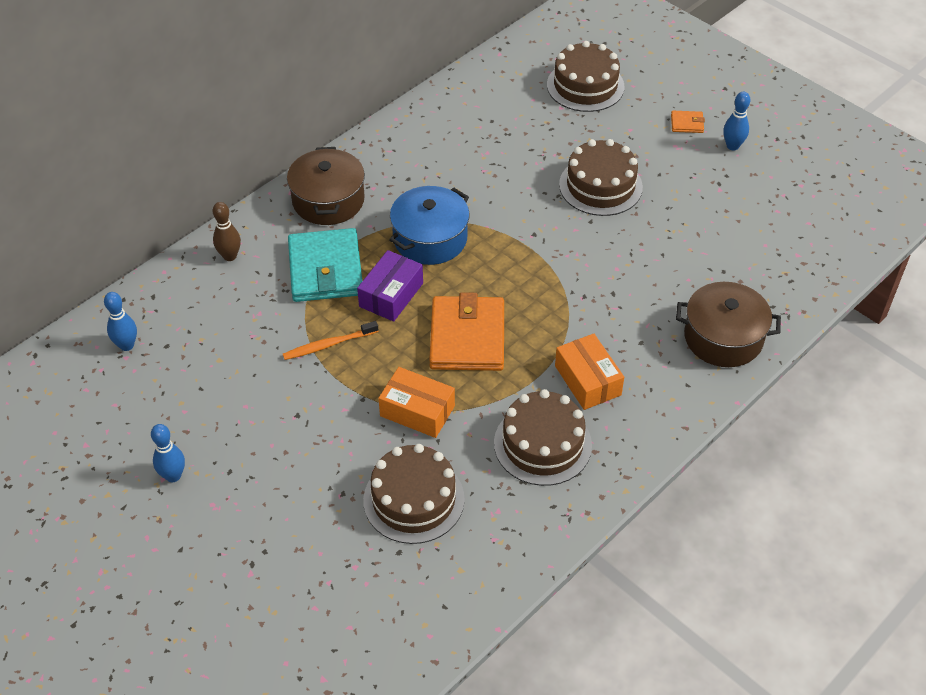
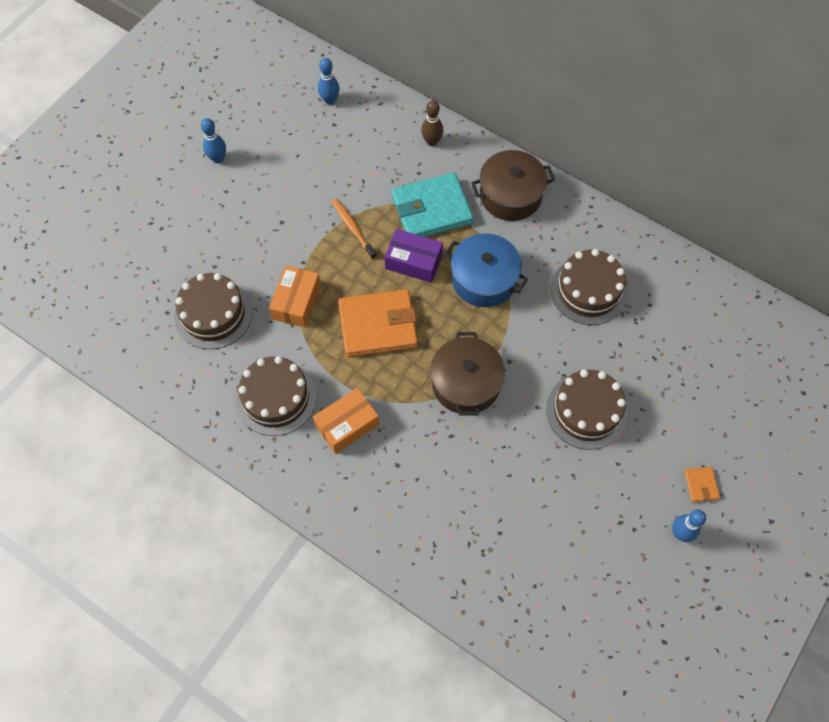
camera: 80 degrees right, 15 degrees up
brown cake [547,41,625,112] -> brown cake moved to [551,249,627,325]
brown pot [676,282,781,367] -> brown pot moved to [430,332,505,416]

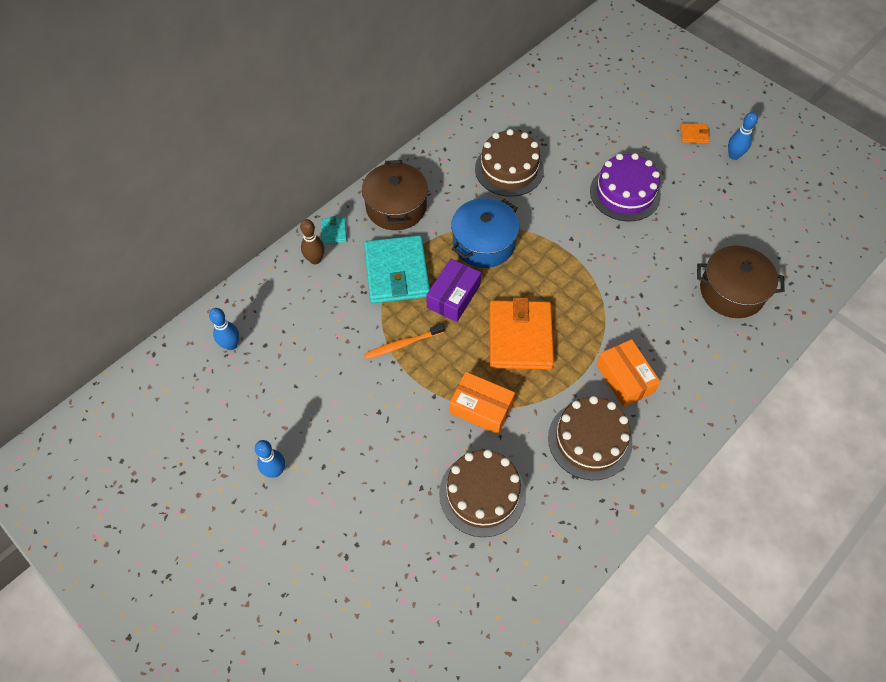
camera: 80 degrees left, 5 degrees down
brown pot [430,332,505,416] -> brown pot moved to [697,245,785,318]
brown cake [546,369,628,450] -> purple cake [590,153,661,222]
none -> turquoise wallet [321,216,347,244]

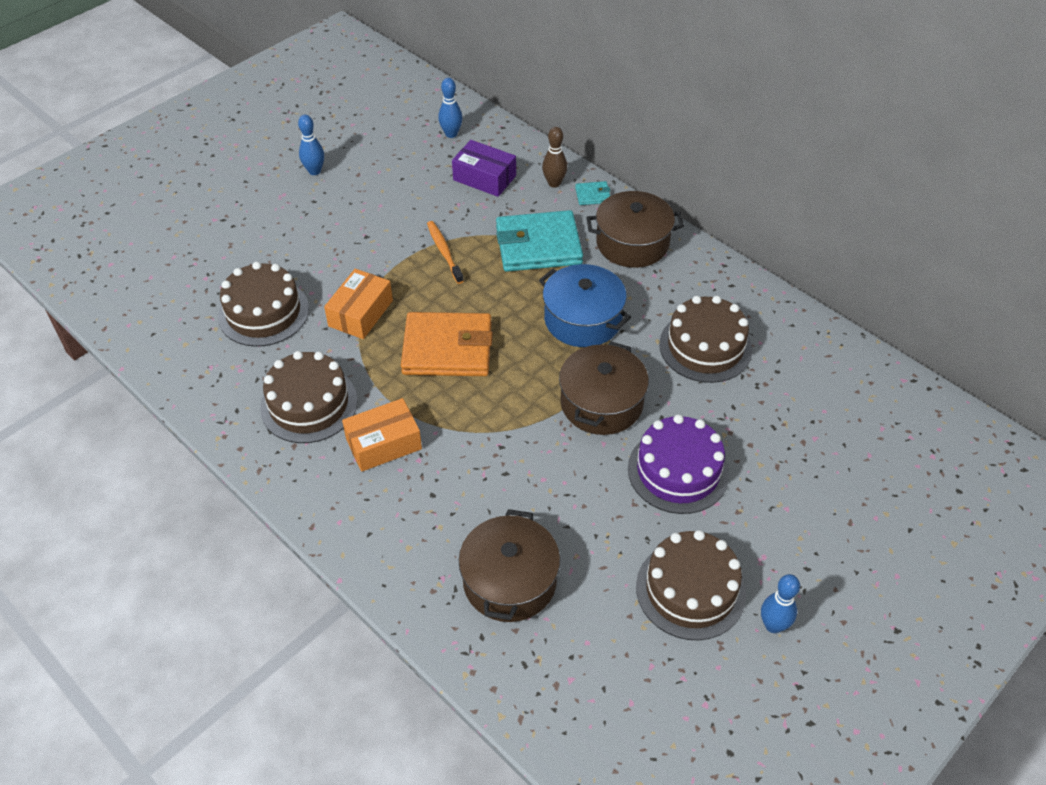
camera: 90 degrees right, 10 degrees down
purple box [426,259,481,322] -> purple box moved to [452,140,516,197]
orange wallet [680,123,710,143] -> none
none -> brown pot [559,341,649,435]
none -> brown cake [636,530,746,640]

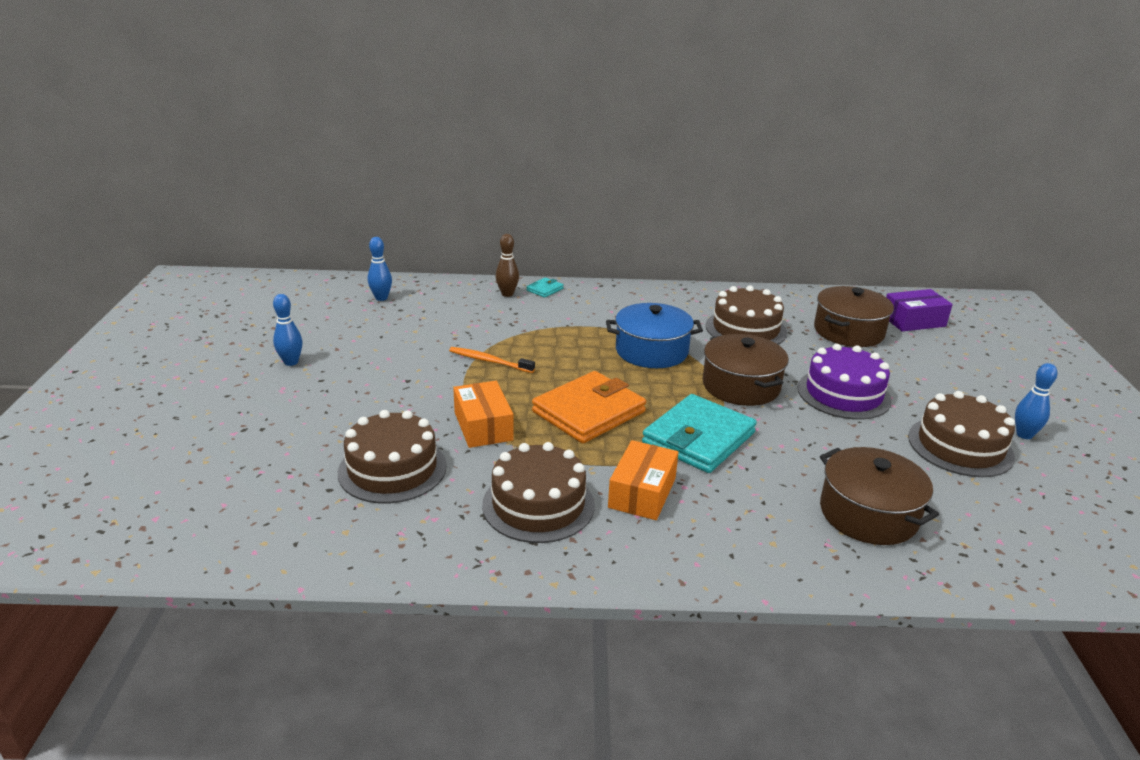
camera: 45 degrees left, 20 degrees down
purple box [452,140,516,197] -> purple box moved to [886,289,953,332]
turquoise wallet [496,210,583,272] -> turquoise wallet moved to [642,394,757,473]
brown pot [586,191,684,268] -> brown pot moved to [814,286,894,347]

